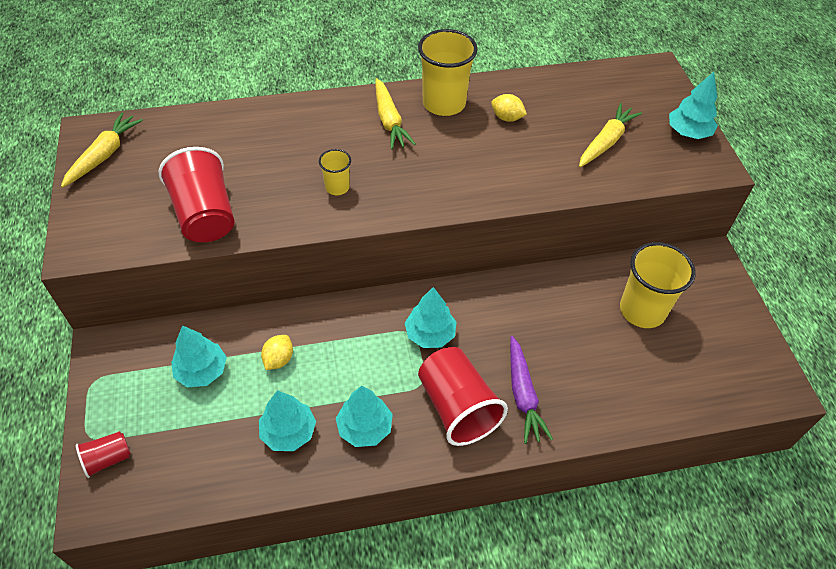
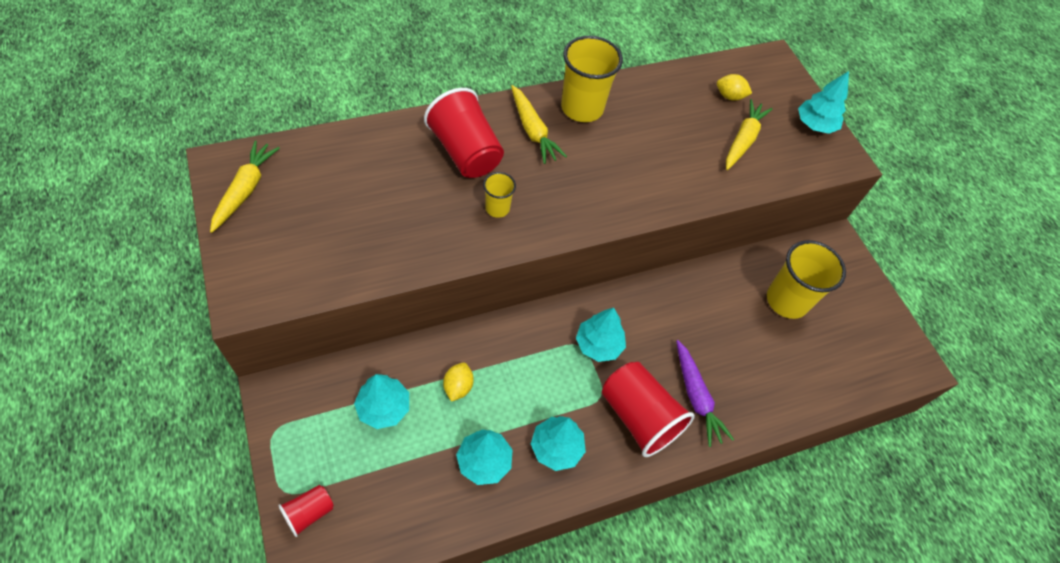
camera: 15 degrees left, 5 degrees up
red cup [159,147,234,242] -> red cup moved to [424,88,504,178]
yellow lemon [491,94,527,122] -> yellow lemon moved to [717,74,752,101]

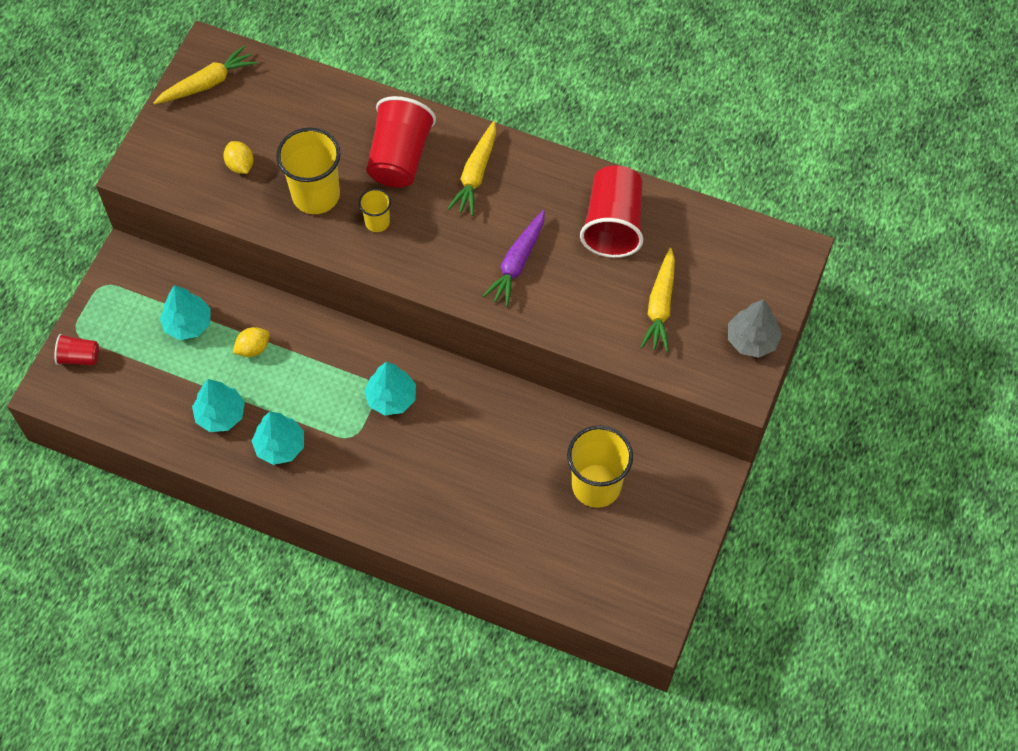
camera: 50 degrees right, 5 degrees up
yellow cup [561,36,623,122] -> yellow cup moved to [276,127,341,214]
red cup [602,362,695,457] -> red cup moved to [580,165,643,258]
purple carrot [676,340,734,447] -> purple carrot moved to [483,210,545,307]
yellow lemon [717,74,752,101] -> yellow lemon moved to [224,141,253,174]
yellow carrot [726,99,773,170] -> yellow carrot turned 120 degrees clockwise [640,248,675,352]
turquoise tree [798,71,849,134] -> grey tree [728,299,782,358]

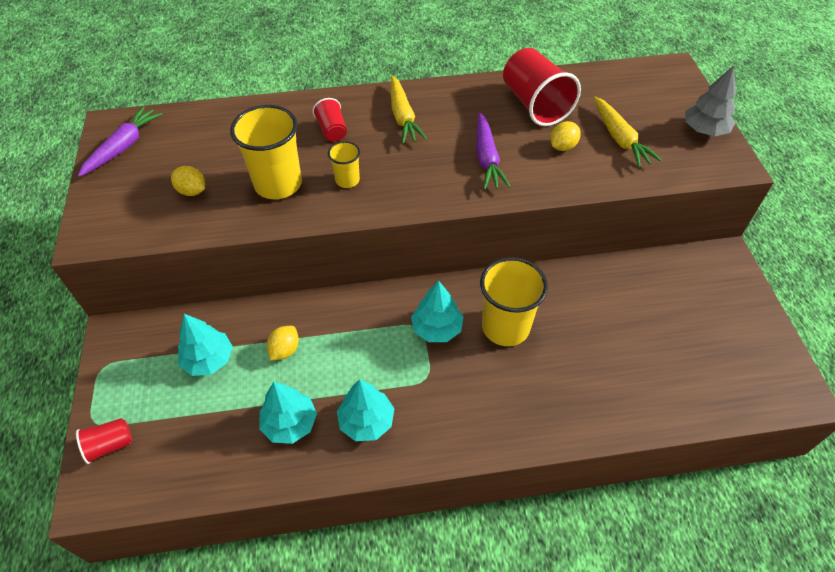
camera: 30 degrees left, 10 degrees down
yellow carrot [153,45,257,104] -> purple carrot [78,106,162,177]
red cup [366,96,436,188] -> red cup [312,98,347,142], size x0.51
yellow cup [567,425,633,508] -> yellow cup moved to [480,257,548,346]
none -> yellow lemon [550,121,581,151]

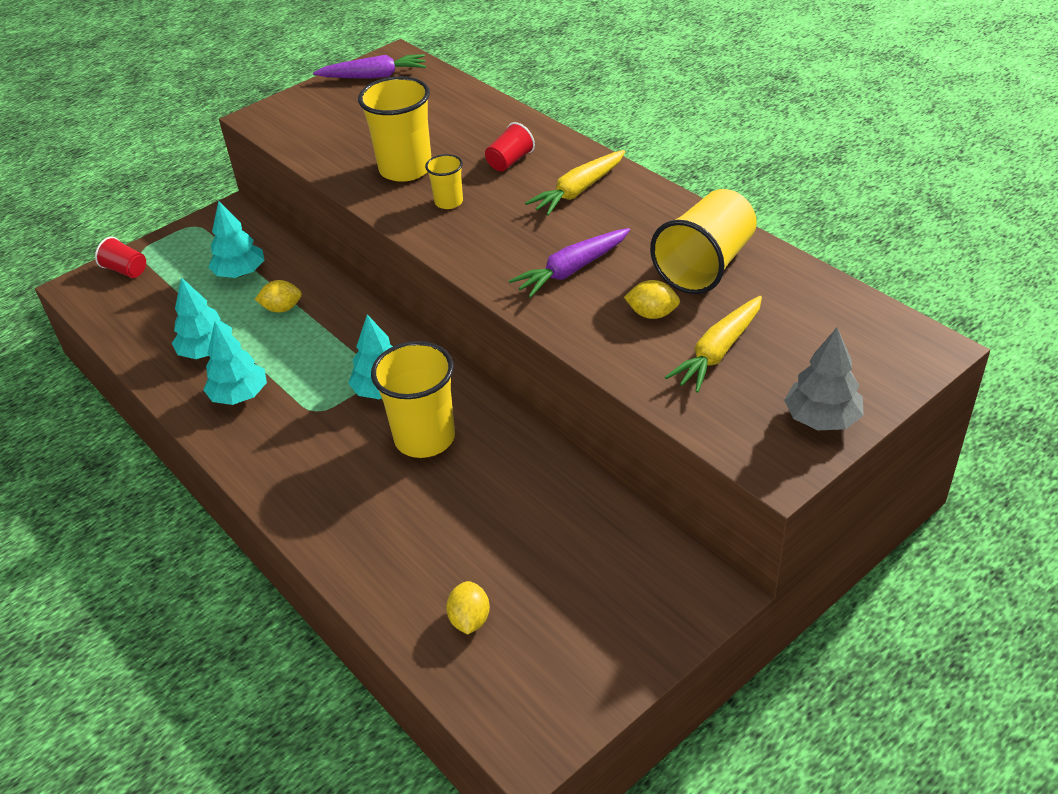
camera: 60 degrees right, 10 degrees down
yellow lemon [171,166,205,196] -> yellow lemon moved to [446,581,490,635]
red cup [503,48,581,126] -> yellow cup [650,189,757,294]

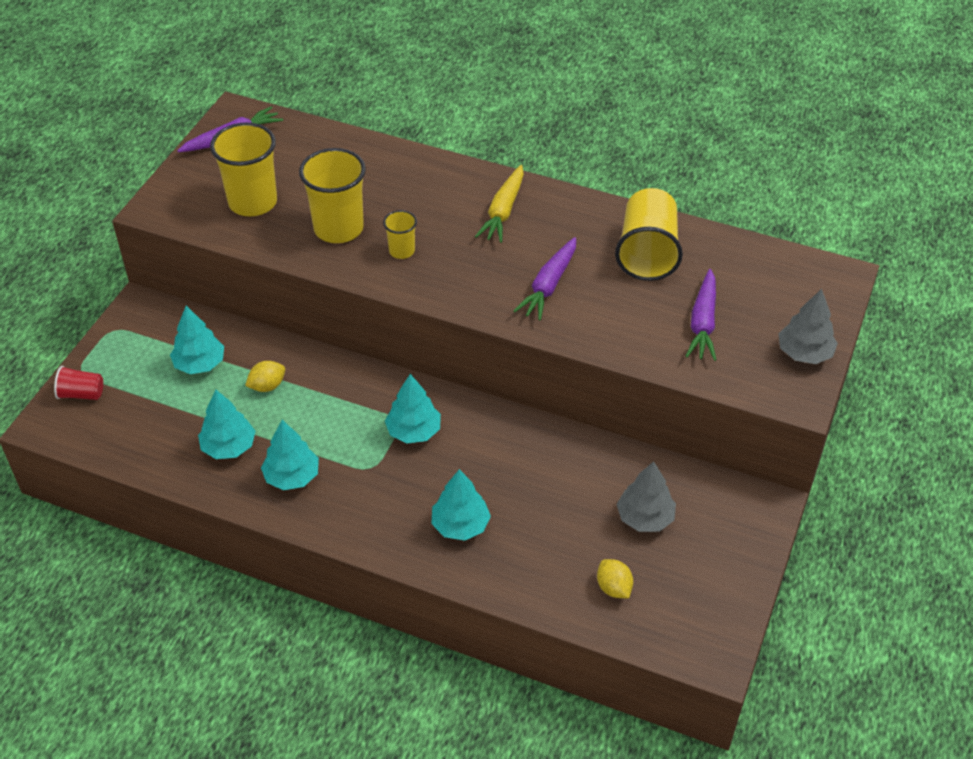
camera: 30 degrees left, 5 degrees up
yellow cup [371,341,455,458] -> yellow cup moved to [210,123,277,216]
red cup [485,122,535,172] -> none
yellow lemon [624,280,680,319] -> none
yellow carrot [665,296,762,393] -> purple carrot [686,269,716,361]
none -> turquoise tree [431,469,491,541]
none -> grey tree [617,461,676,532]

